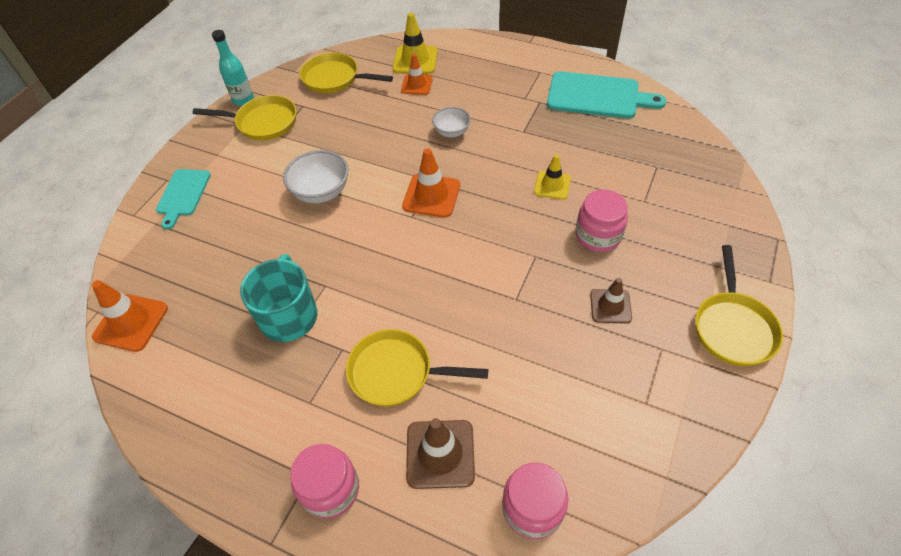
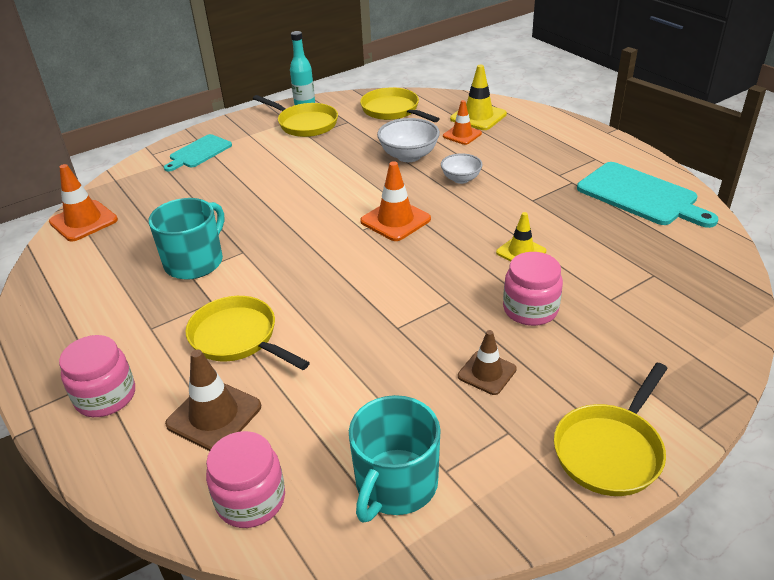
camera: 30 degrees right, 15 degrees down
white bowl [283,150,349,203] -> white bowl moved to [377,118,440,162]
none -> turquoise mug [349,395,441,522]

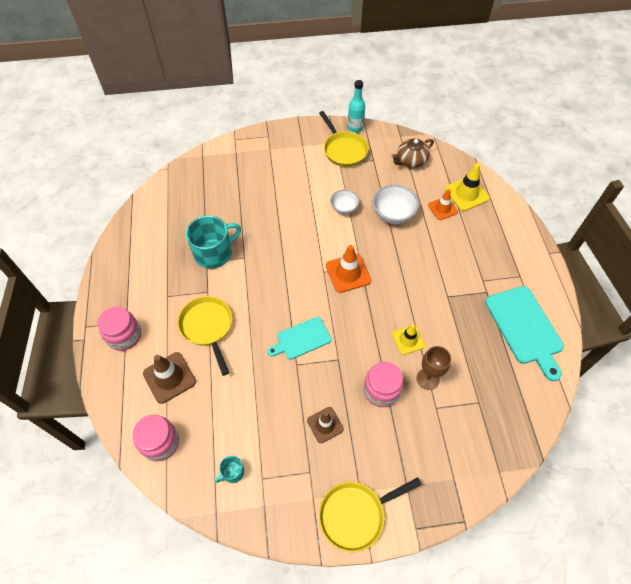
camera: 25 degrees right, 20 degrees up
orange traffic cone [49,164,118,242] -> none
turquoise cutting board [164,134,232,172] -> turquoise cutting board moved to [267,317,332,360]
turquoise mug [349,395,441,522] -> turquoise mug [215,456,244,483], size x0.46
yellow pan [360,88,440,122] -> brown teapot [392,138,434,168]
white bowl [441,153,483,184] -> white bowl moved to [330,189,359,214]
none -> brown goblet [417,346,451,390]

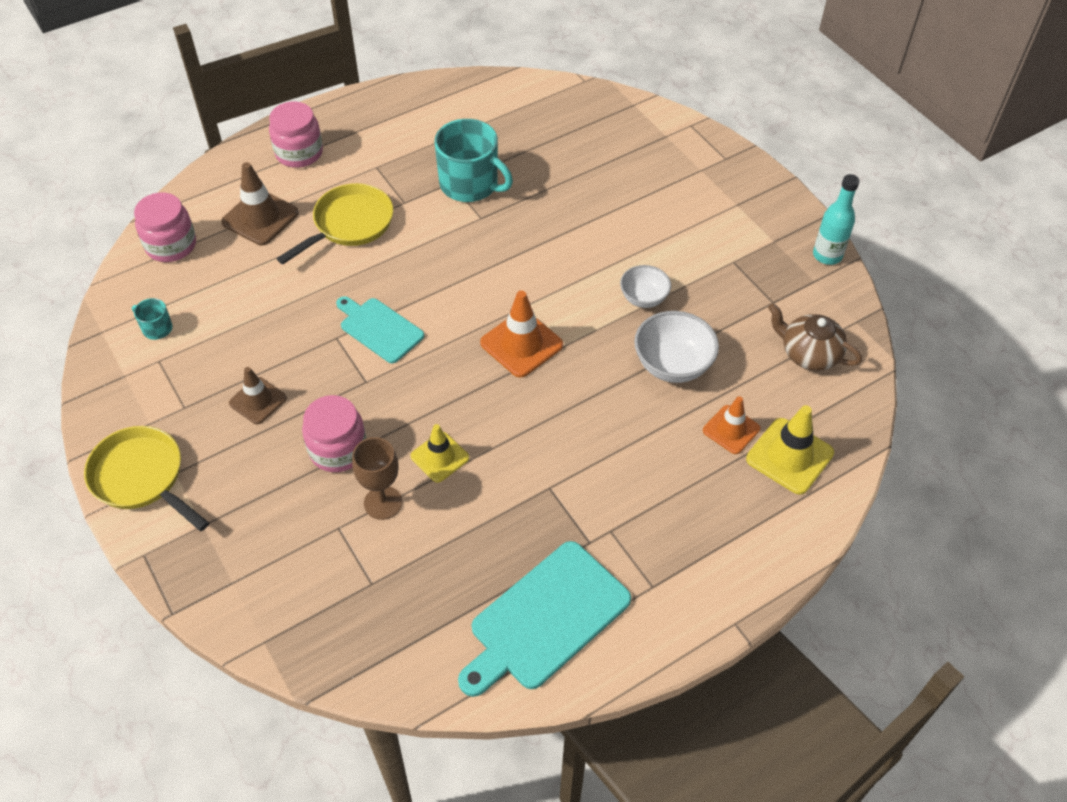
camera: 65 degrees right, 5 degrees down
yellow pan [319,111,369,167] -> none

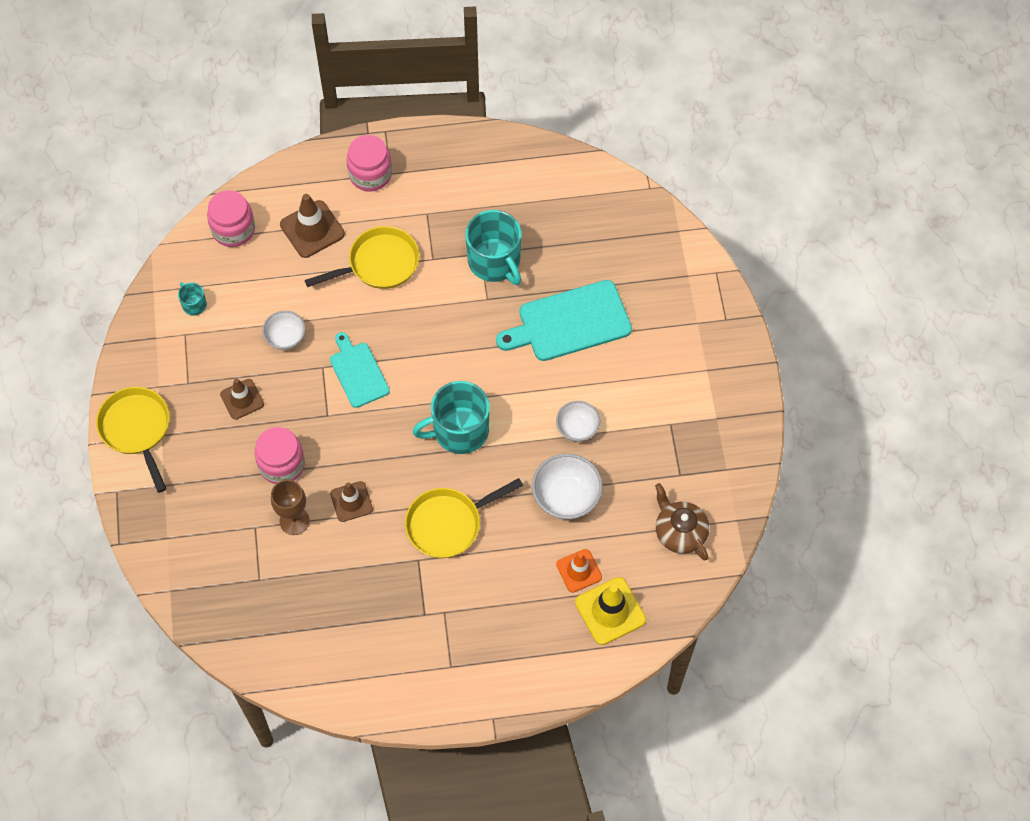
camera: 25 degrees right, 10 degrees up
yellow traffic cone [411,424,469,483] -> brown traffic cone [330,481,373,522]
turquoise cutting board [458,541,631,697] -> turquoise cutting board moved to [496,280,632,361]
orange traffic cone [480,291,563,378] -> turquoise mug [413,381,490,454]
turquoise bottle [813,174,860,265] -> none
none -> white bowl [262,311,306,350]
none -> yellow pan [405,478,523,558]

